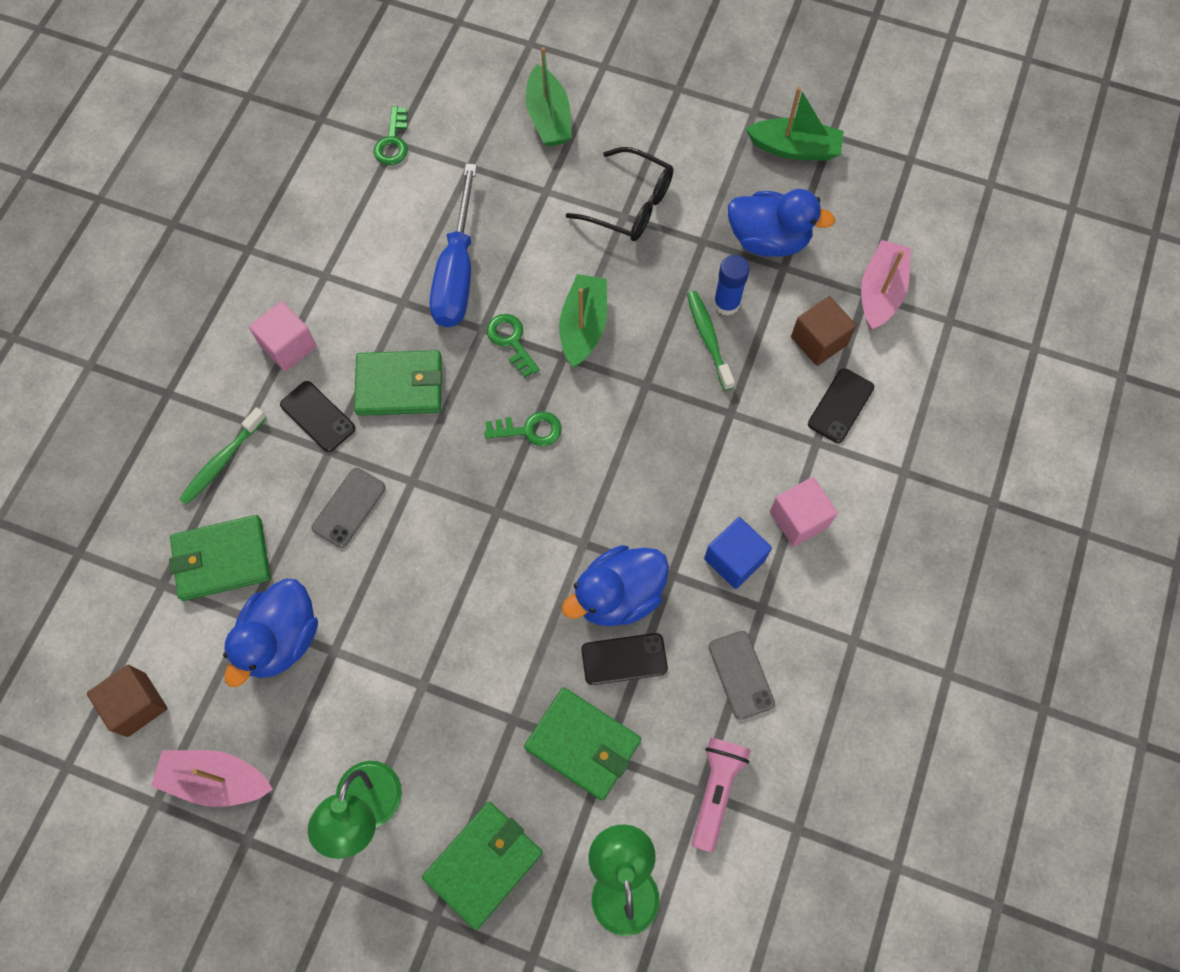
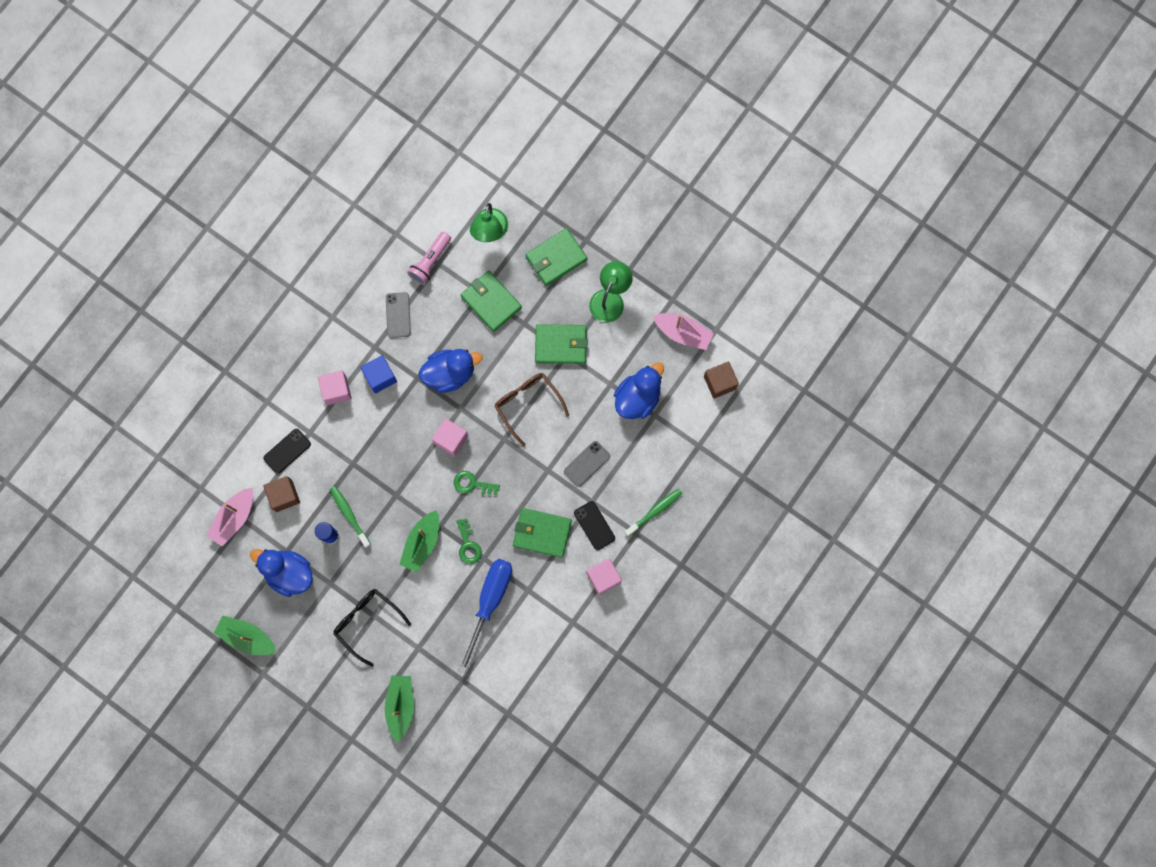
camera: 165 degrees left, 10 degrees up
green wallet [169,515,271,601] -> green wallet moved to [535,324,588,364]
green key [374,106,408,165] -> none
black phone [581,633,668,685] -> none
green toothbrush [687,291,735,391] -> green toothbrush turned 150 degrees clockwise [330,486,371,548]
none -> pink cube [432,418,468,457]
none -> brown glasses [494,373,569,446]

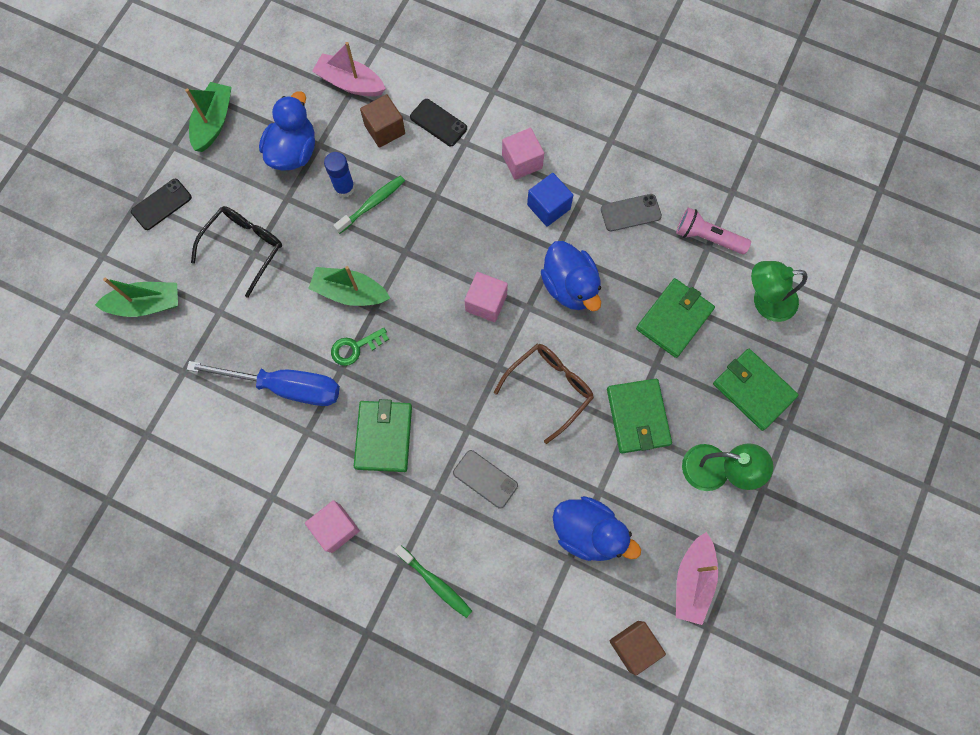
camera: 80 degrees right, 5 degrees down
green key [454,471,500,495] -> none
black phone [574,501,615,550] -> black phone moved to [131,179,192,230]

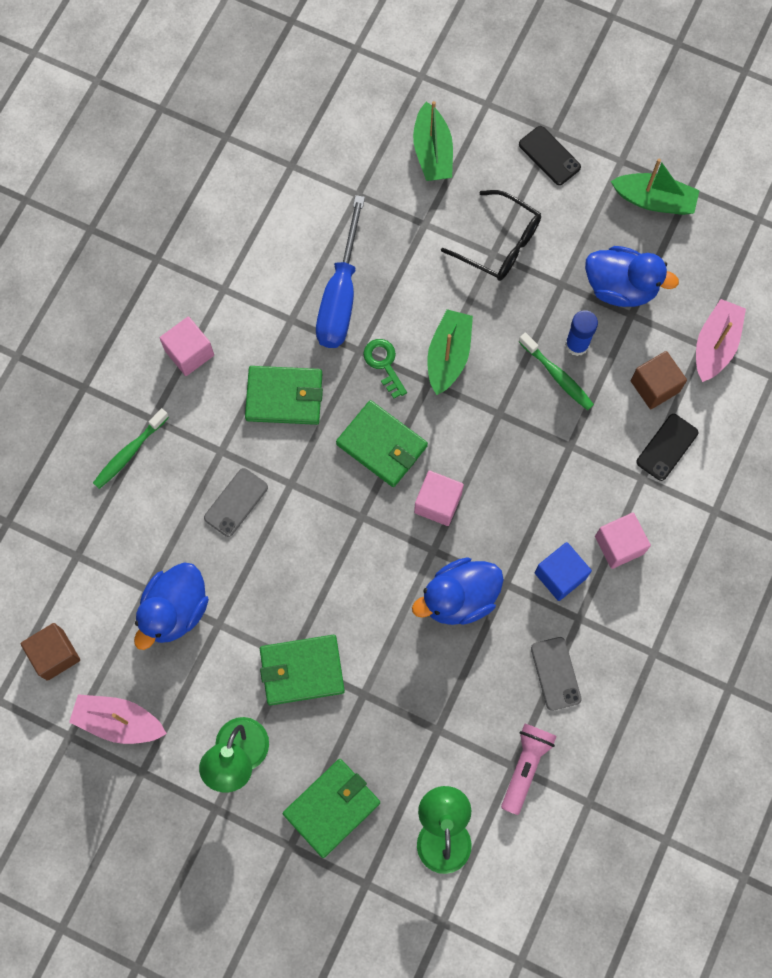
camera: 90 degrees right, 0 degrees up
brown glasses [494,344,594,444] -> none
green wallet [636,278,715,358] -> green wallet moved to [336,400,428,487]

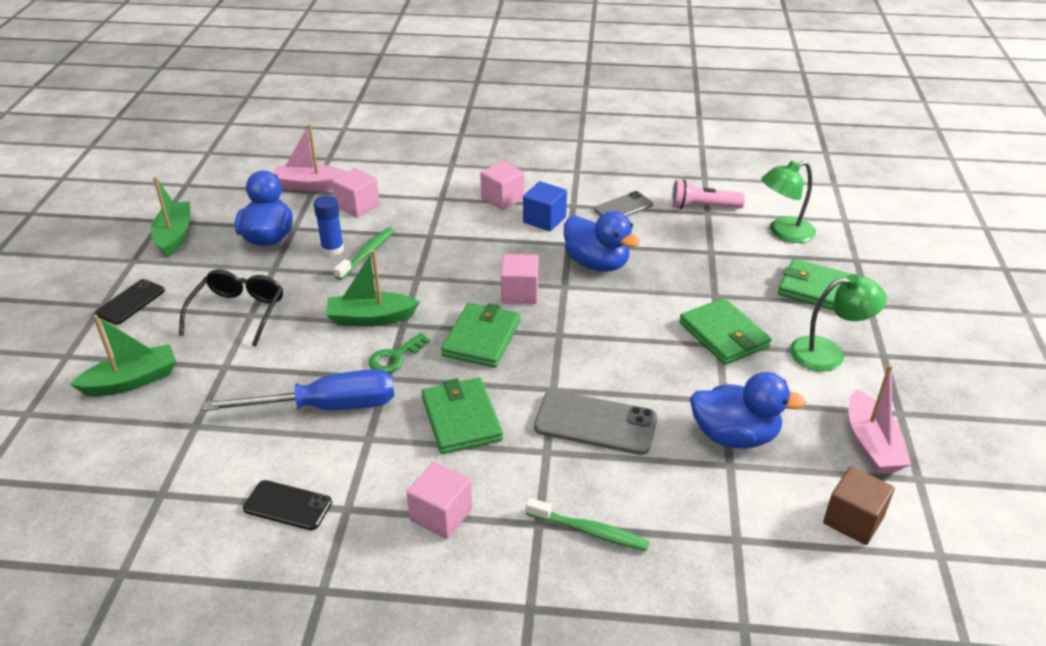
camera: 110 degrees left, 35 degrees down
grey phone [204,468,268,537] -> grey phone [534,390,657,455], size x1.55
brown cube [631,351,687,409] -> pink cube [332,168,380,218]
black phone [636,414,698,481] -> black phone moved to [243,480,332,530]

